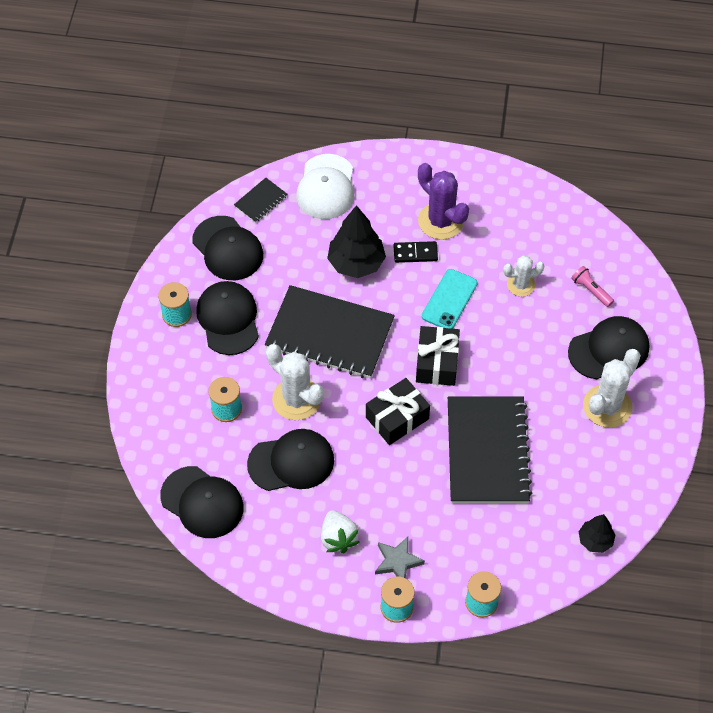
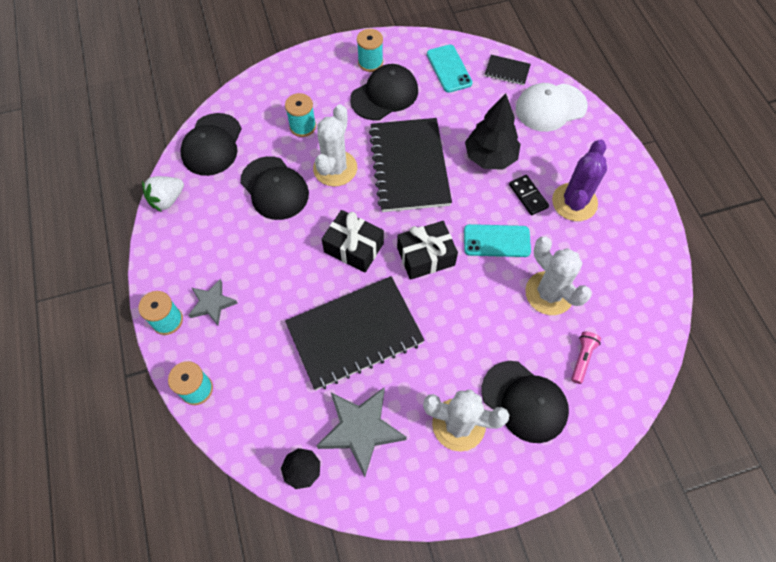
camera: 65 degrees right, 5 degrees up
black cap [192,216,263,280] -> turquoise phone [427,45,473,93]
white strawberry [321,510,359,553] -> white strawberry moved to [142,176,184,212]
white cactus [503,255,544,297] -> white cactus [525,237,592,315], size x1.65
none -> grey star [317,388,407,477]

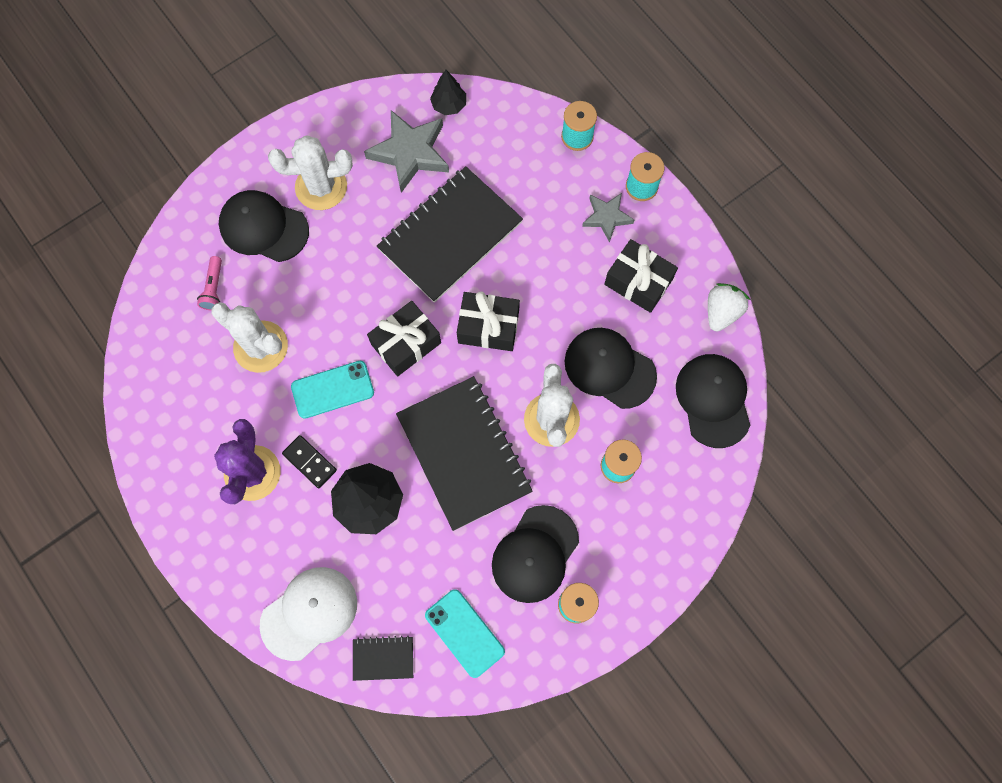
camera: 160 degrees right, 10 degrees up
none -> black gift [604,239,678,313]

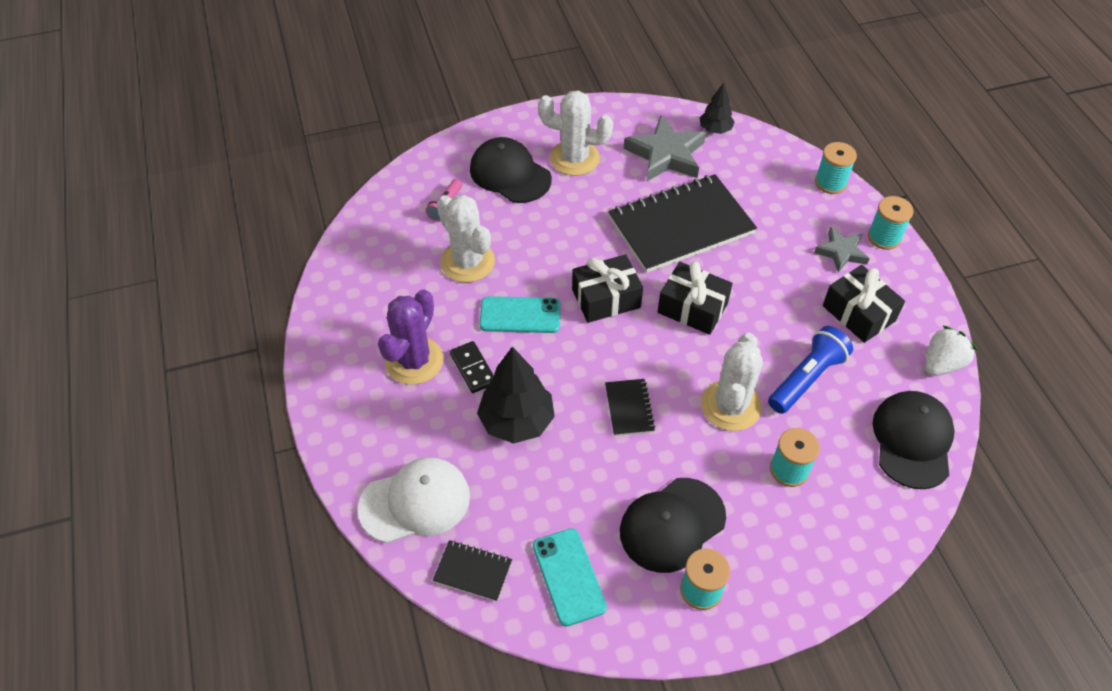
camera: 20 degrees right, 20 degrees down
black notebook [396,376,533,531] -> black notebook [605,379,656,436], size x0.43
black cap [565,328,657,409] -> blue flashlight [768,326,853,414]

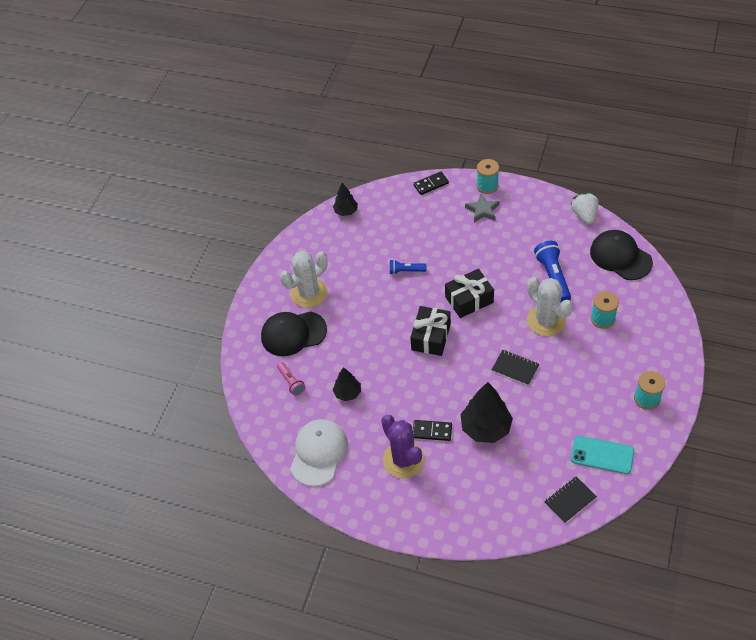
camera: 50 degrees left, 0 degrees up
white cap [358,457,470,543] -> white cap moved to [290,419,348,486]
white cactus [437,195,495,282] -> black tree [333,367,361,401]
turquoise phone [480,296,561,333] -> none
black notebook [608,174,757,273] -> blue flashlight [390,260,427,275]
black cap [620,478,726,573] -> none
grey star [624,115,706,182] -> none
turquoise spool [815,142,857,194] -> black domino [413,171,449,195]
black gift [823,265,905,343] -> none

